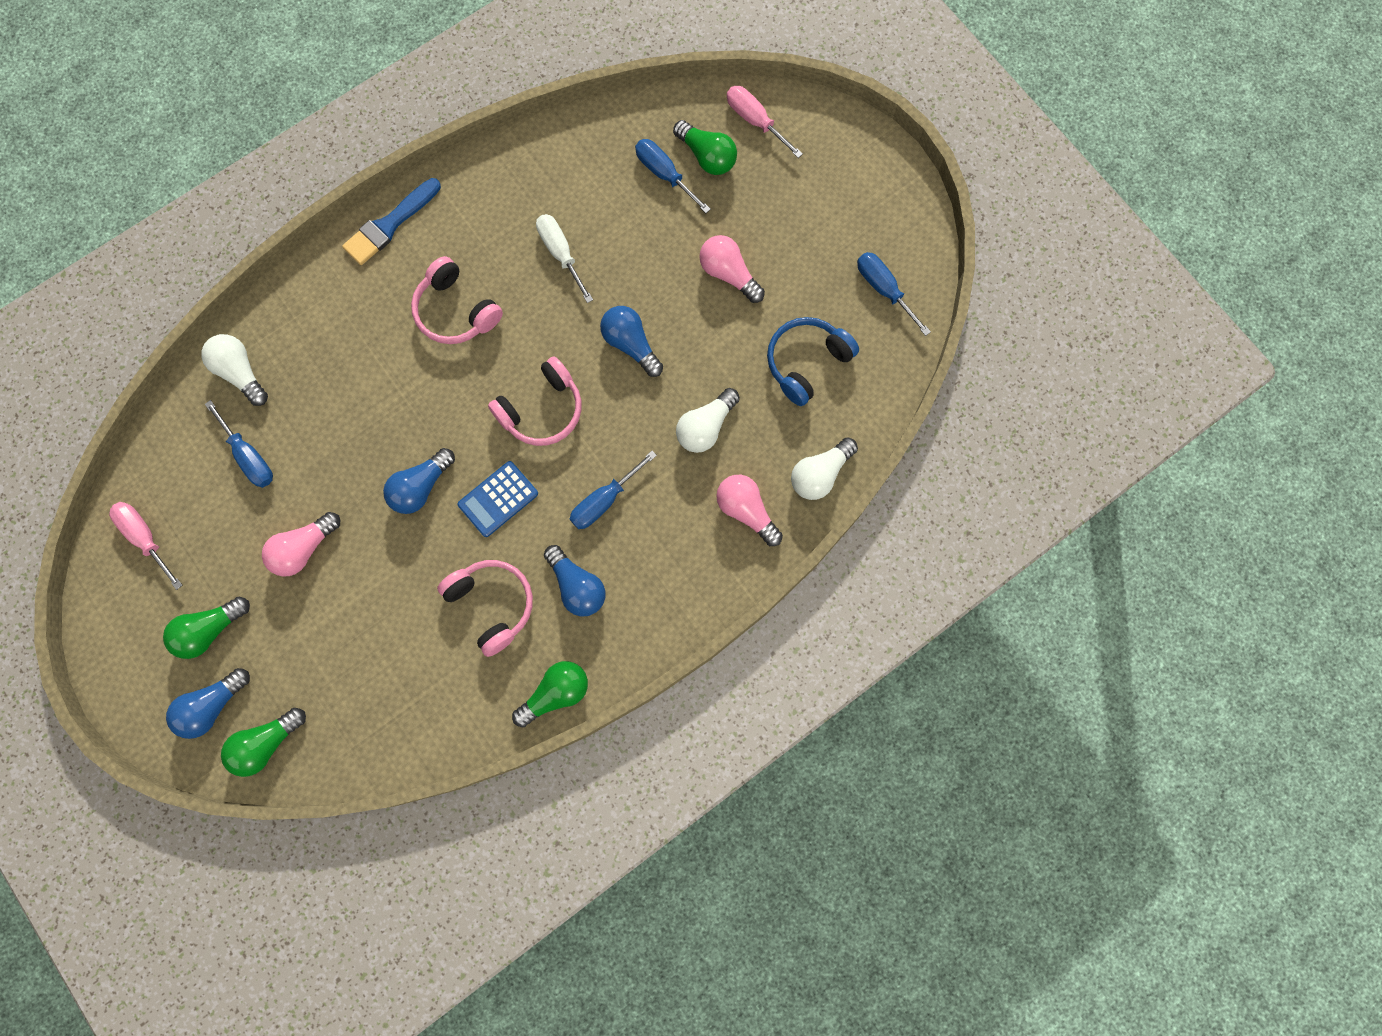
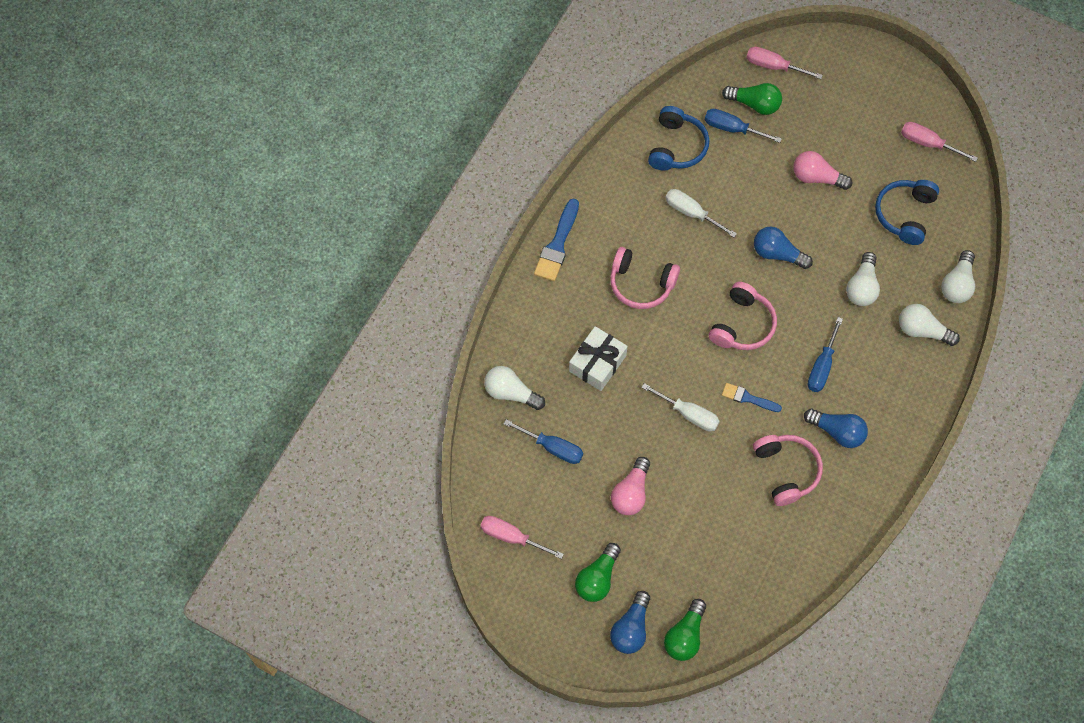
camera: 25 degrees left, 10 degrees down
blue light bulb [383,448,455,514] -> white screwdriver [641,383,720,431]
pink headphones [437,560,533,657] -> pink headphones turned 45 degrees clockwise [753,435,823,506]
blue calculator [458,461,538,537] -> blue brush [722,383,782,412]
green light bulb [512,661,588,727] -> none
pink light bulb [716,475,783,546] -> white light bulb [899,304,960,346]
blue screwdriver [857,252,931,336] -> pink screwdriver [901,122,978,162]
none -> white gift [569,326,628,391]
none -> blue headphones [648,106,709,171]

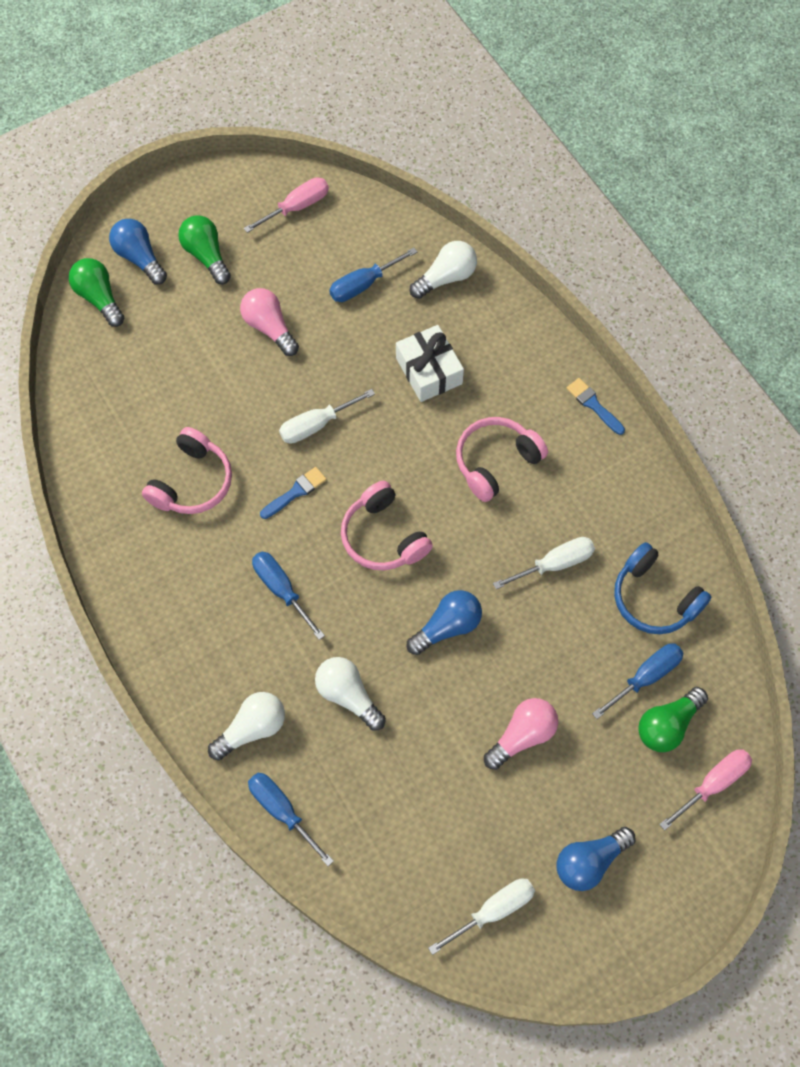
camera: 120 degrees right, 0 degrees up
blue brush [534,198,579,281] -> blue brush [566,378,625,435], size x0.63
pink headphones [753,435,823,506] -> pink headphones turned 75 degrees counterclockwise [142,427,232,514]
blue light bulb [804,409,868,448] -> blue light bulb moved to [557,827,635,891]
blue headphones [875,180,939,245] -> none
pink screwdriver [901,122,978,162] -> white screwdriver [428,878,535,955]
white light bulb [941,250,975,303] -> blue screwdriver [248,773,334,866]

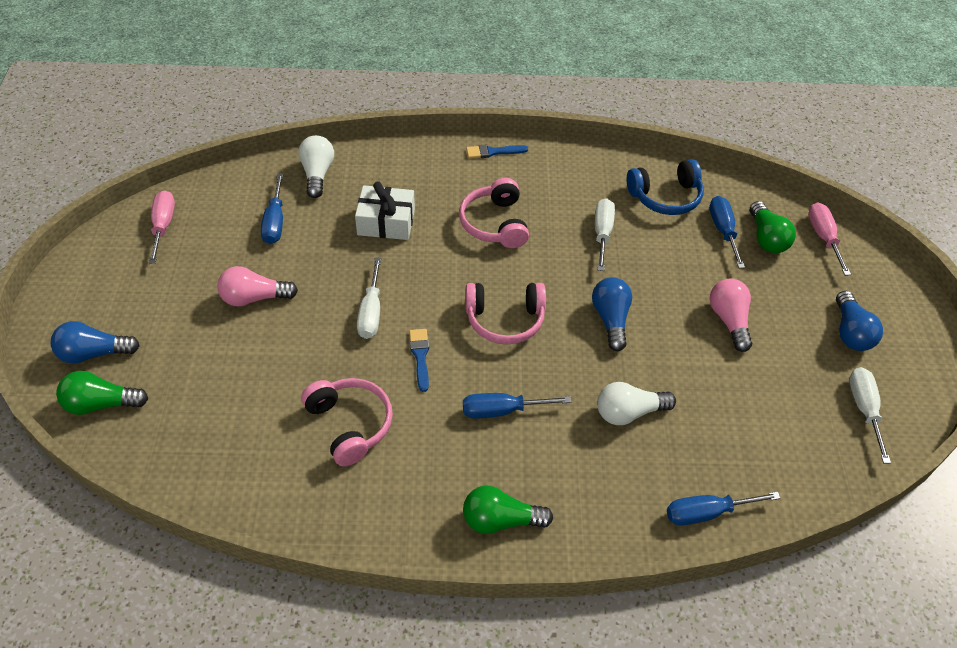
camera: 60 degrees left, 15 degrees down
green light bulb [178,215,231,284] -> green light bulb moved to [463,485,553,534]
white light bulb [208,692,285,761] -> none

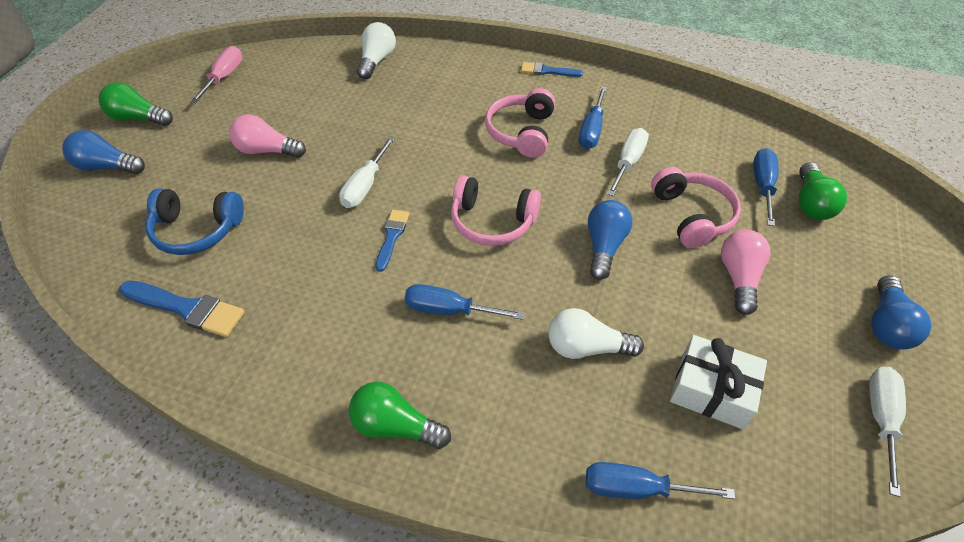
camera: 20 degrees right, 0 degrees up
green light bulb [56,371,148,415] -> green light bulb moved to [99,82,173,126]
blue screwdriver [261,174,283,244] -> blue screwdriver moved to [579,86,607,149]
pink headphones [301,378,393,466] -> pink headphones moved to [651,167,741,248]
white gift [355,181,415,240] -> white gift moved to [670,335,767,429]
blue headphones [627,159,704,215] -> blue headphones moved to [146,188,244,255]
pink screwdriver [808,203,851,276] -> none
none -> blue brush [119,280,244,337]

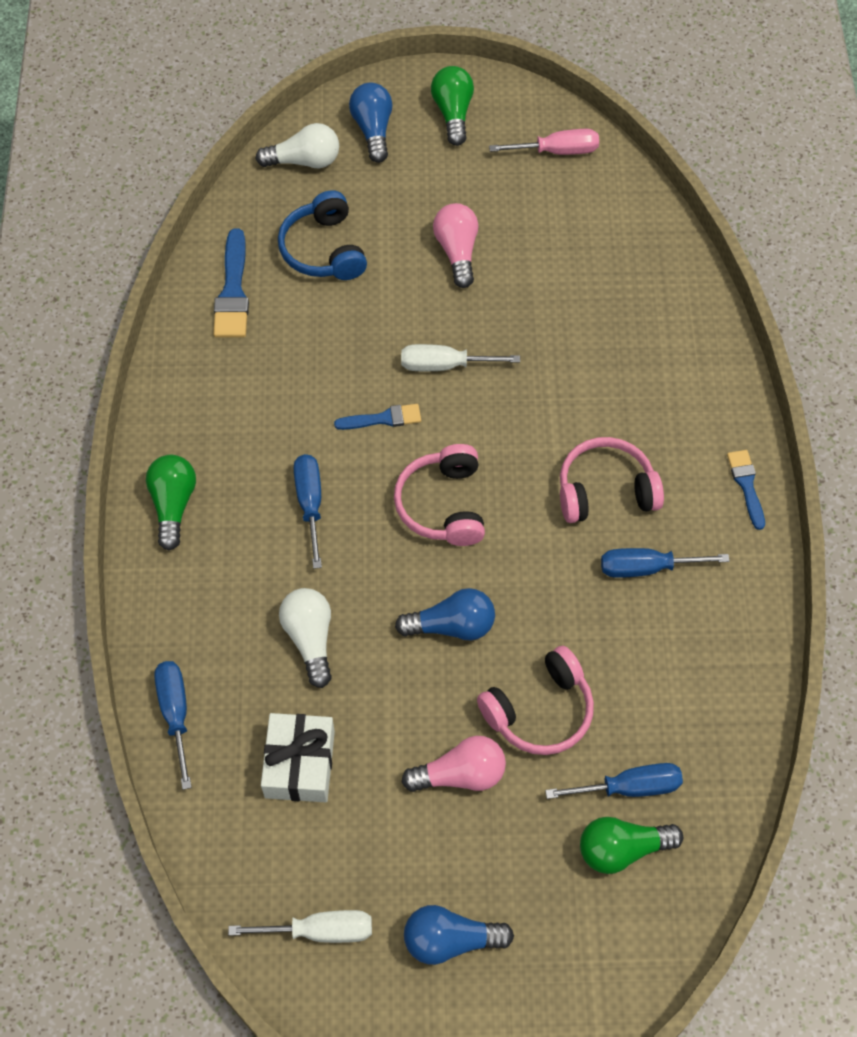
camera: 70 degrees right, 10 degrees up
white light bulb [357,22,396,79] -> white light bulb moved to [256,123,339,168]
white screwdriver [607,128,649,196] -> none

